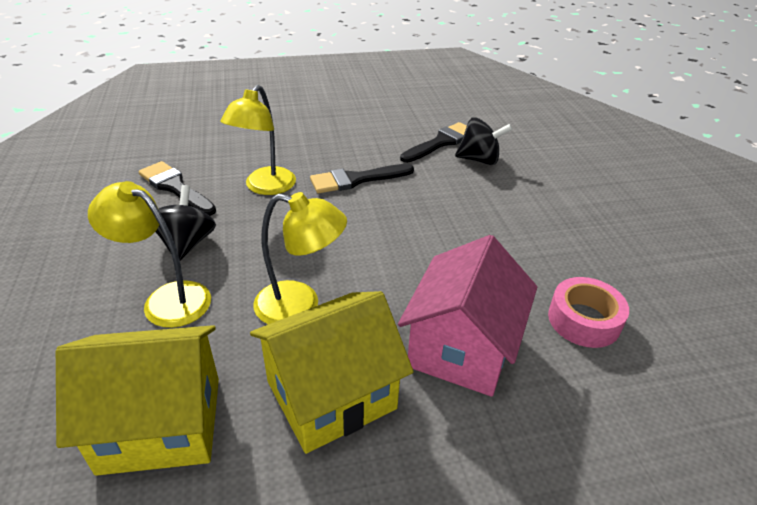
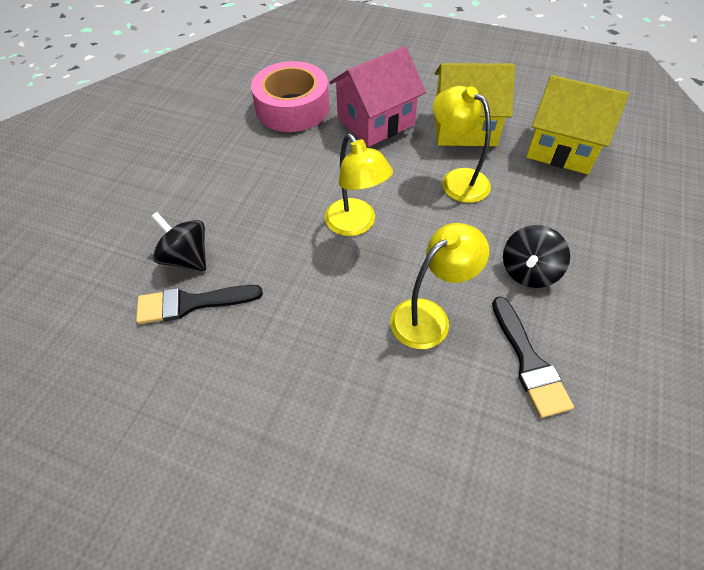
camera: 145 degrees left, 15 degrees up
yellow lamp [88,181,211,328] -> yellow lamp moved to [325,134,393,236]
black brush [310,164,414,193] -> none
pink tape [548,277,629,348] -> pink tape [251,61,329,132], size x1.61

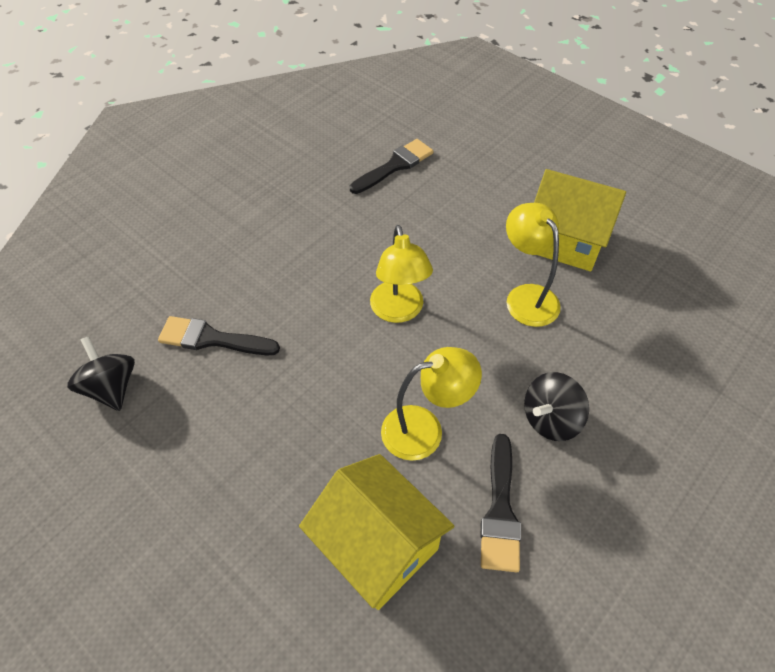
camera: 20 degrees right, 0 degrees up
black spinning top [151,212,206,271] -> black spinning top moved to [67,336,135,411]
pink tape [251,61,329,132] -> black brush [350,139,433,194]
pink house [329,46,426,147] -> none
yellow house [526,75,629,174] -> yellow house moved to [299,454,454,610]

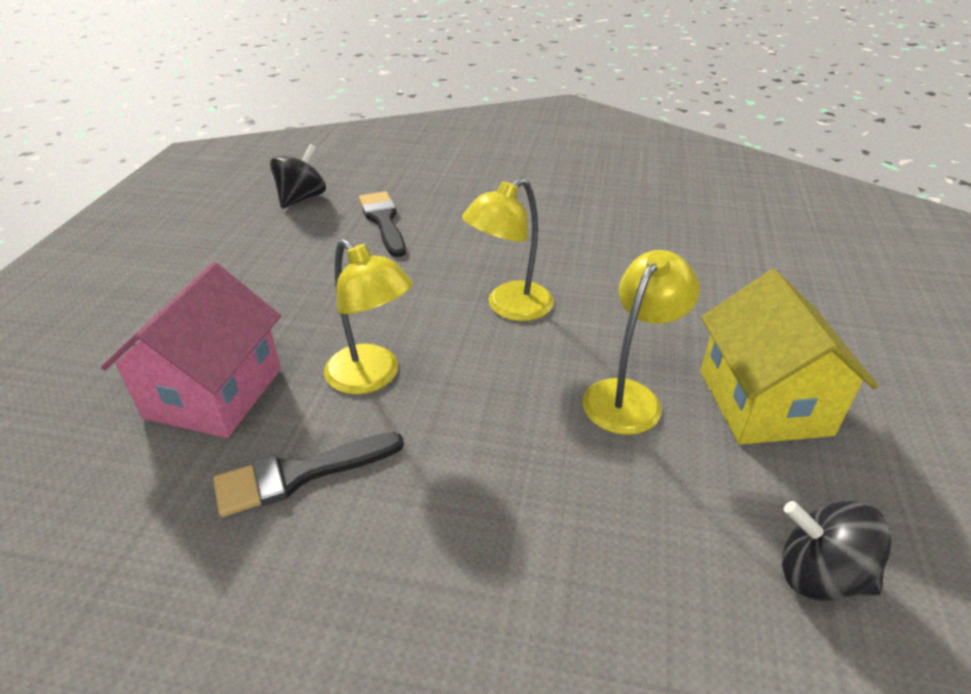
camera: 60 degrees right, 15 degrees down
yellow house [299,454,454,610] -> pink house [101,262,281,438]
black brush [350,139,433,194] -> none
black spinning top [524,372,589,441] -> black spinning top moved to [782,501,892,601]

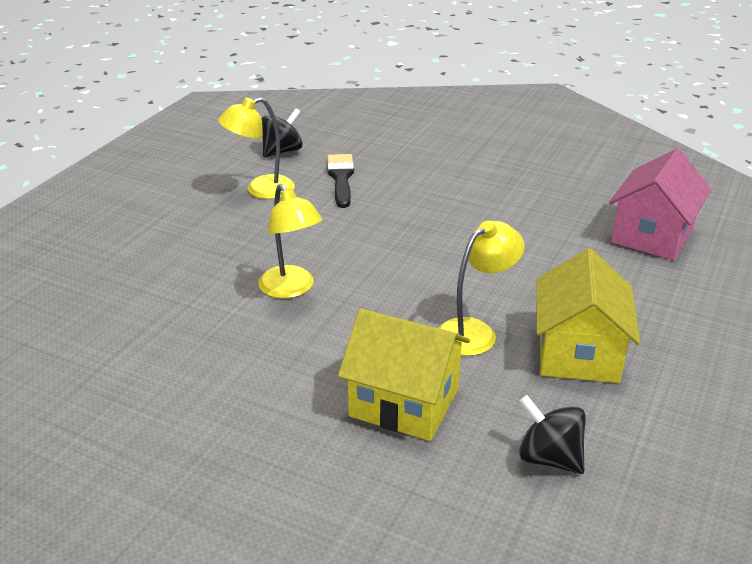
camera: 15 degrees right, 5 degrees down
pink house [101,262,281,438] -> pink house moved to [609,149,712,260]
black brush [213,432,404,517] -> none
yellow lamp [462,178,554,321] -> yellow lamp moved to [218,97,295,199]
none -> yellow house [338,308,470,441]

